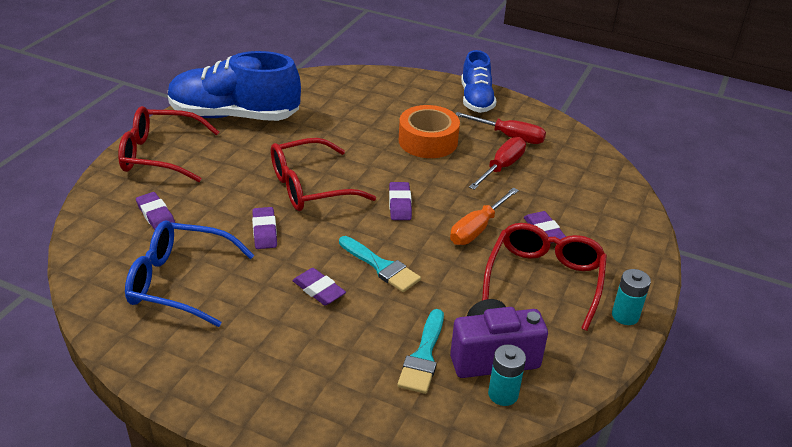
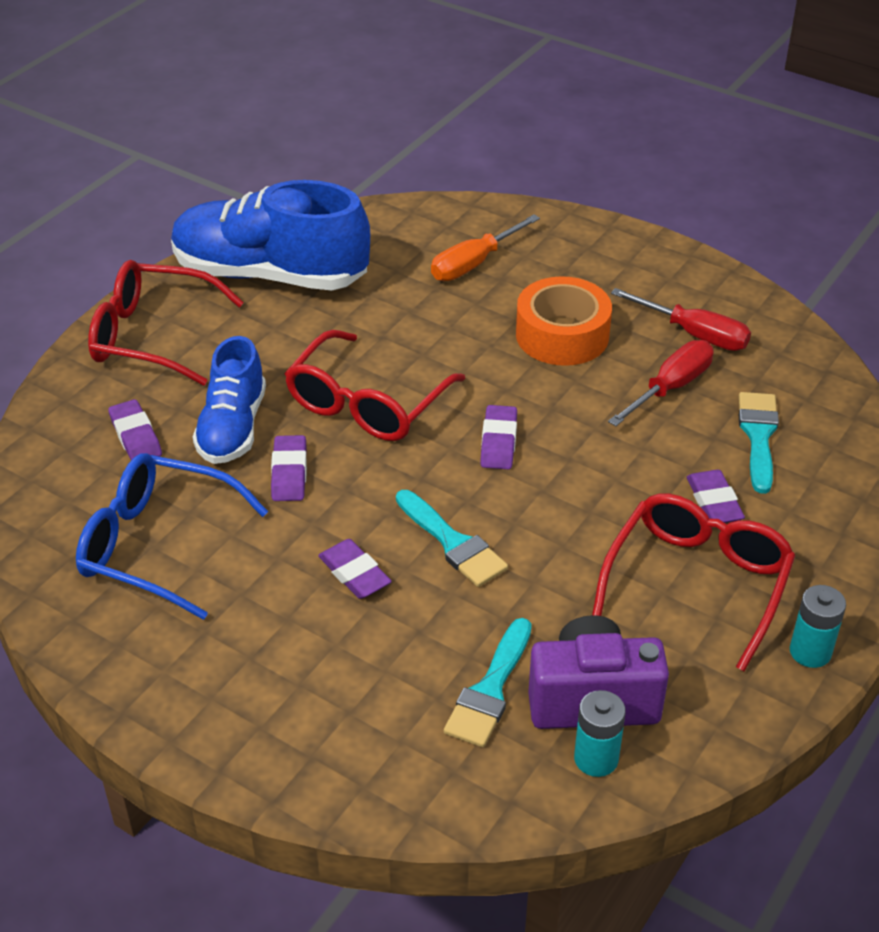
camera: 10 degrees right, 5 degrees up
red glasses [271,138,376,211] -> red glasses turned 45 degrees counterclockwise [285,330,465,441]
orange screwdriver [450,188,519,245] -> orange screwdriver moved to [431,214,540,281]
blue shoe [461,50,496,113] -> blue shoe moved to [193,336,266,464]
none -> turquoise brush [739,392,779,494]

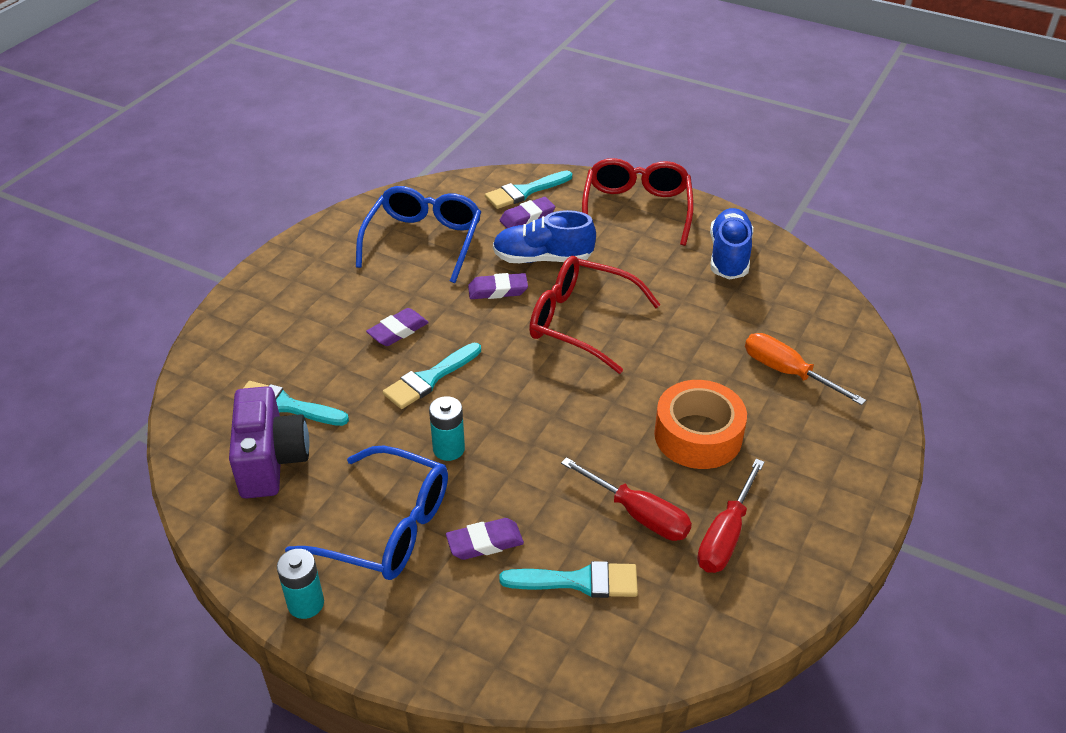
camera: 85 degrees right, 0 degrees up
blue shoe [171,180,370,291] -> blue shoe [710,208,753,280], size x0.60
purple eraser [480,405,517,469] -> none
turquoise battery [574,690,626,777] -> turquoise battery moved to [429,396,465,461]
red glasses [592,494,795,671] -> blue glasses [285,445,448,580]
none -> turquoise brush [485,171,572,209]

